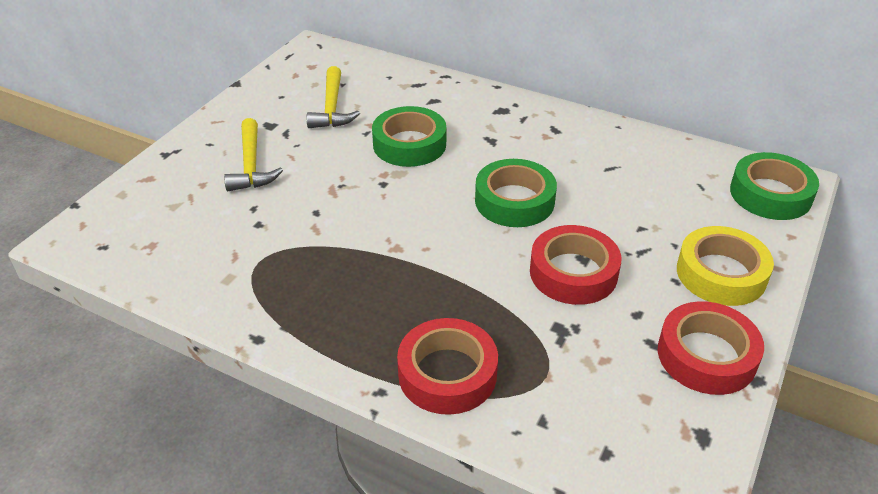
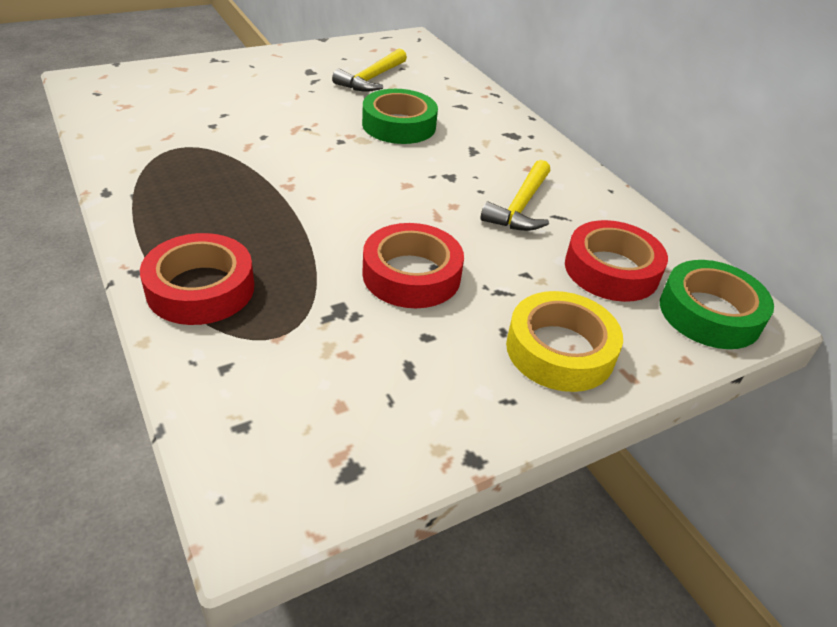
camera: 30 degrees right, 0 degrees up
yellow hammer [224,118,283,191] -> yellow hammer moved to [481,160,551,231]
green tape [475,159,557,227] -> none
red tape [658,301,764,395] -> red tape moved to [565,220,668,302]

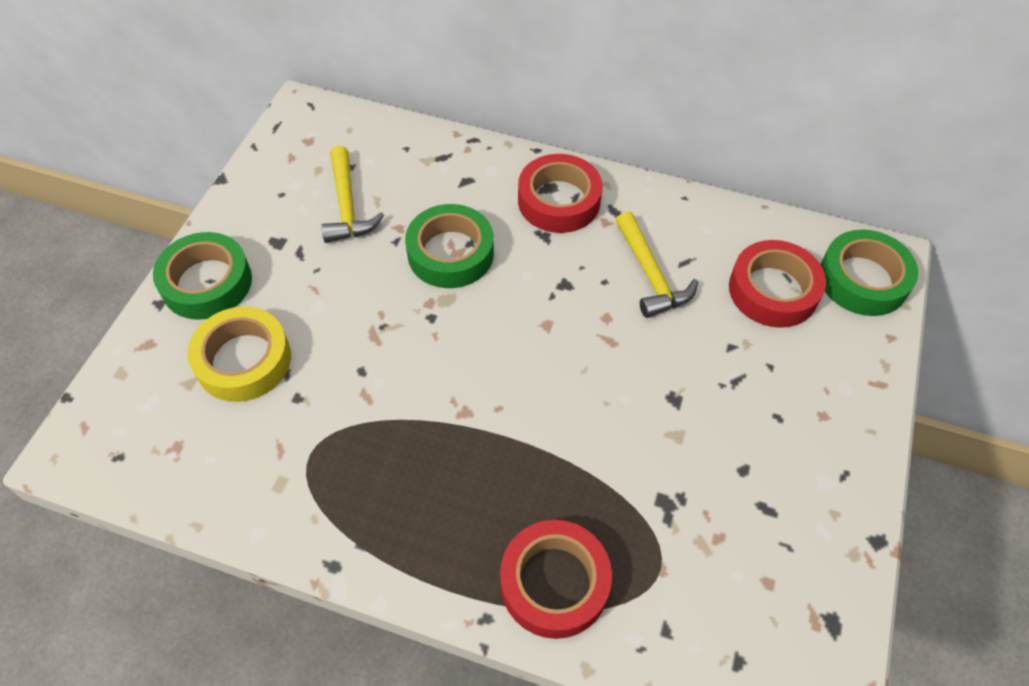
camera: 40 degrees left, 15 degrees up
red tape [362,223,464,308] -> red tape moved to [518,154,603,233]
yellow tape [506,291,623,392] -> yellow tape moved to [187,307,291,402]
none -> green tape [153,232,252,320]

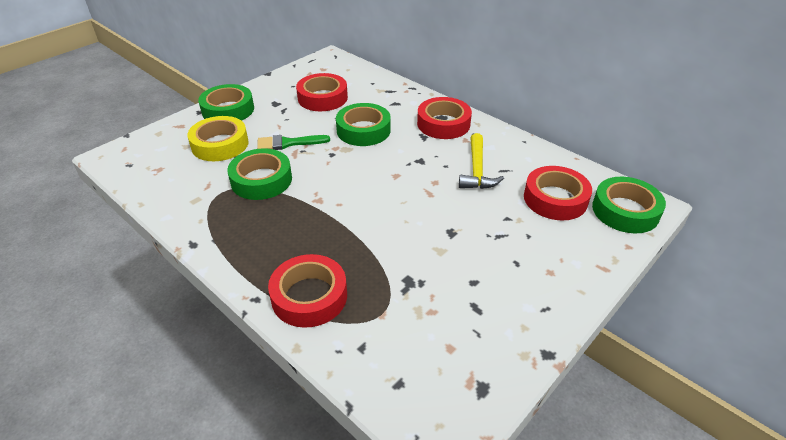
camera: 25 degrees right, 15 degrees down
yellow hammer [321,146,384,243] -> red tape [296,73,348,111]
none -> green tape [227,148,292,200]
none -> green brush [257,135,330,150]

